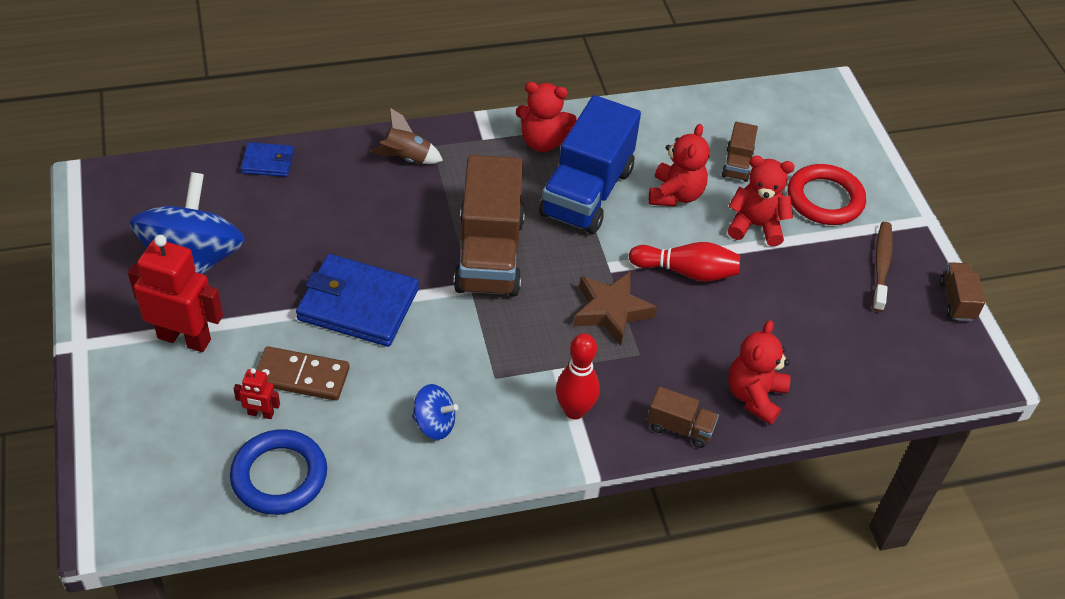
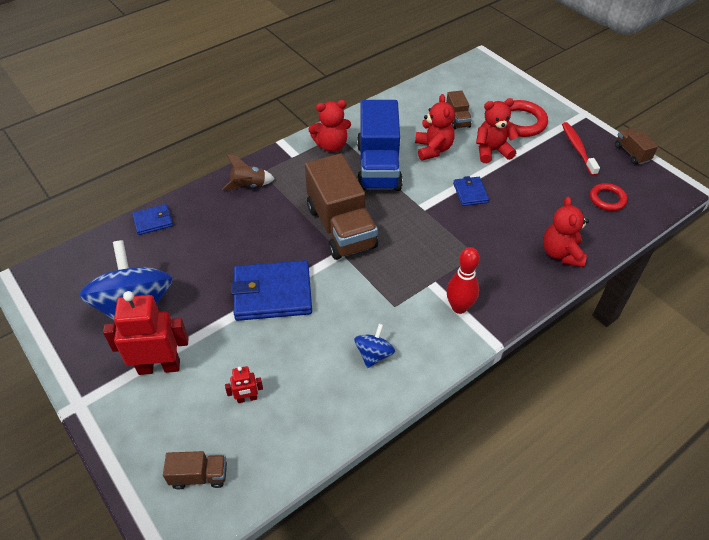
camera: 20 degrees left, 0 degrees up
blue ring [230,429,327,515] -> none
brown domino [256,346,350,401] -> none
blue spinning top [412,384,458,440] -> blue spinning top turned 60 degrees counterclockwise [354,323,395,368]
brown star [573,271,657,346] -> none
red bowling pin [629,242,740,282] -> blue wallet [453,176,489,206]
brown truck [647,386,719,448] -> brown truck moved to [163,451,227,490]
brown toothbrush [872,222,893,312] -> red toothbrush [562,122,600,176]
none -> red ring [590,183,628,211]

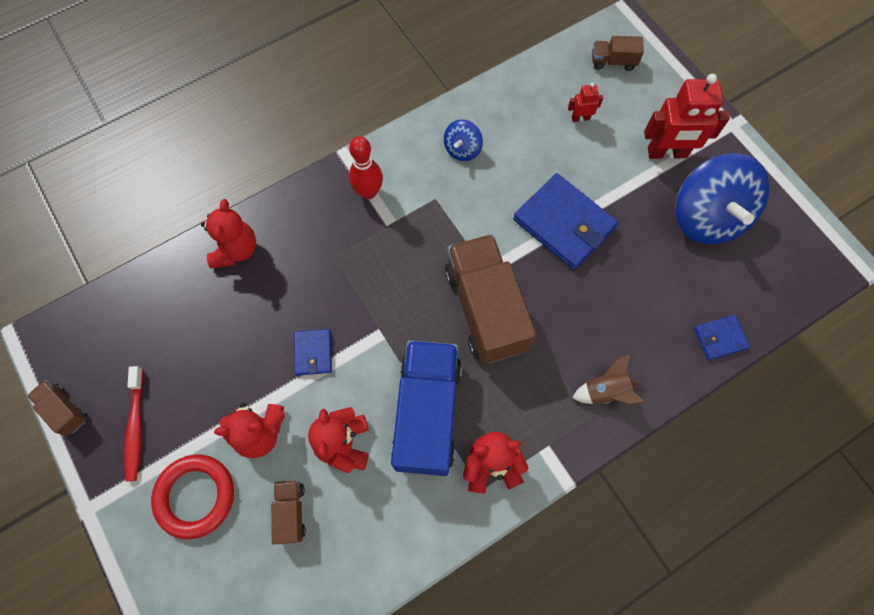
camera: 175 degrees left, 20 degrees up
blue wallet [231,260,312,321] -> blue wallet turned 45 degrees clockwise [513,173,618,270]
red ring [590,183,628,211] -> none
brown truck [615,128,658,164] -> brown truck turned 150 degrees clockwise [27,380,87,436]

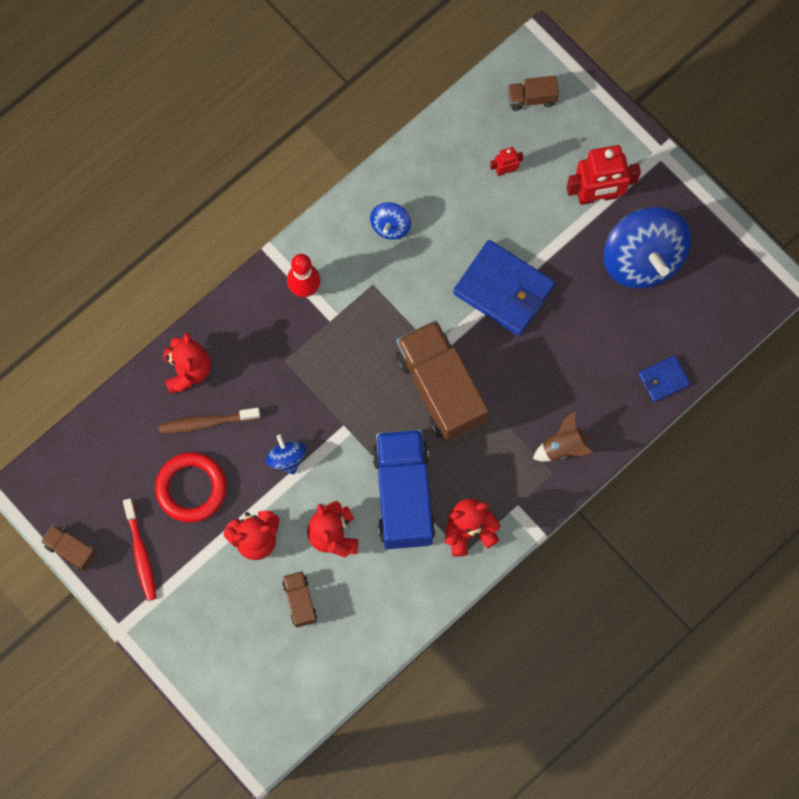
camera: 10 degrees left, 5 degrees up
red ring [151,455,234,539] -> red ring moved to [155,452,227,522]
blue wallet [294,329,332,376] -> blue spinning top [266,435,307,475]
none -> brown toothbrush [158,408,260,433]

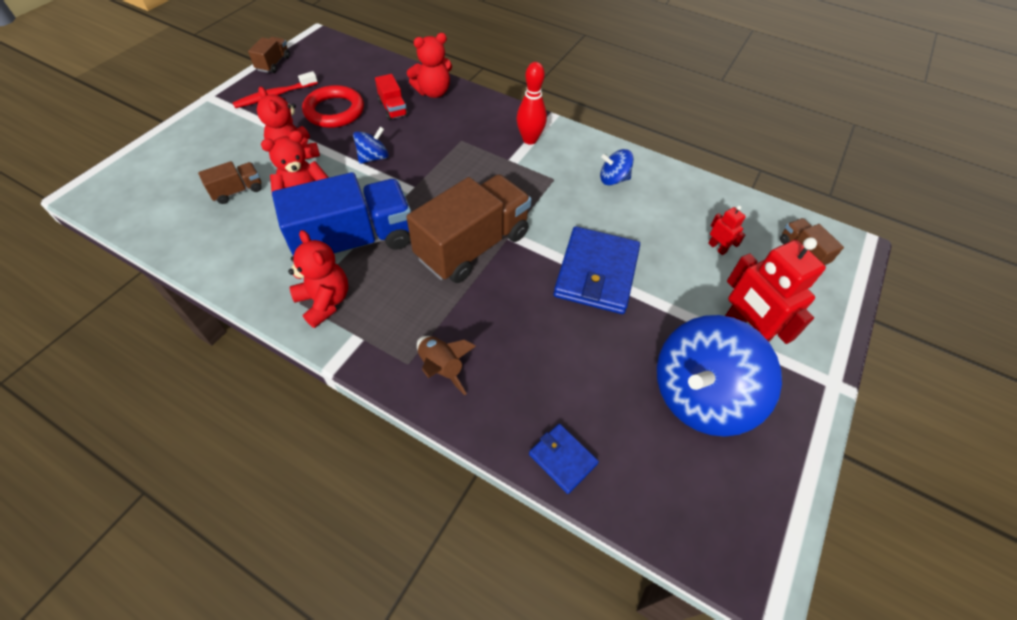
camera: 70 degrees right, 20 degrees down
brown toothbrush [158,408,260,433] -> red truck [375,74,408,120]

